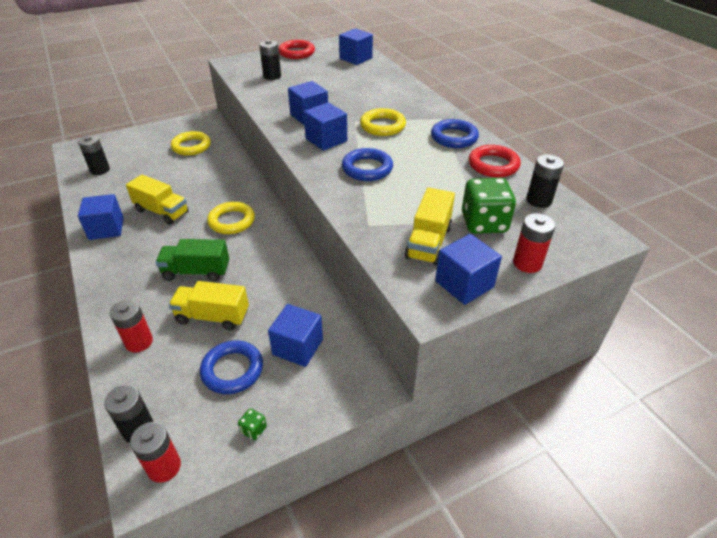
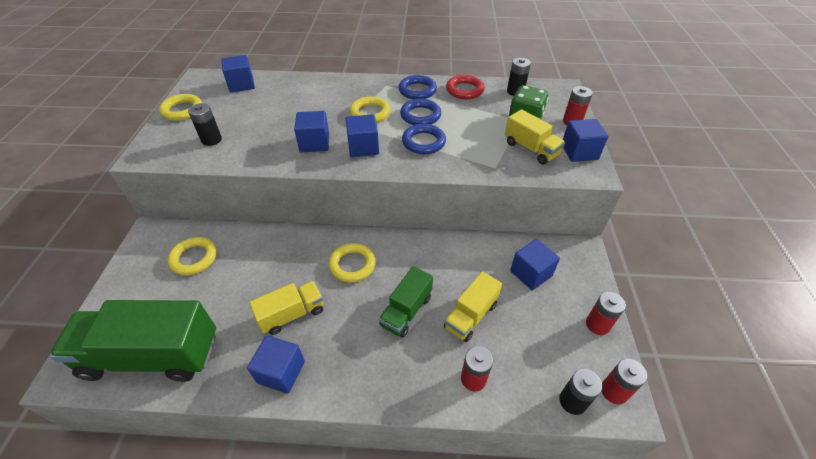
camera: 60 degrees left, 5 degrees up
black battery [78,135,110,175] -> green truck [49,300,216,382]
blue ring [200,340,263,394] -> blue ring moved to [400,99,441,125]
green dice [238,408,267,440] -> red battery [586,292,626,335]
red ring [279,40,315,59] -> yellow ring [159,94,202,121]

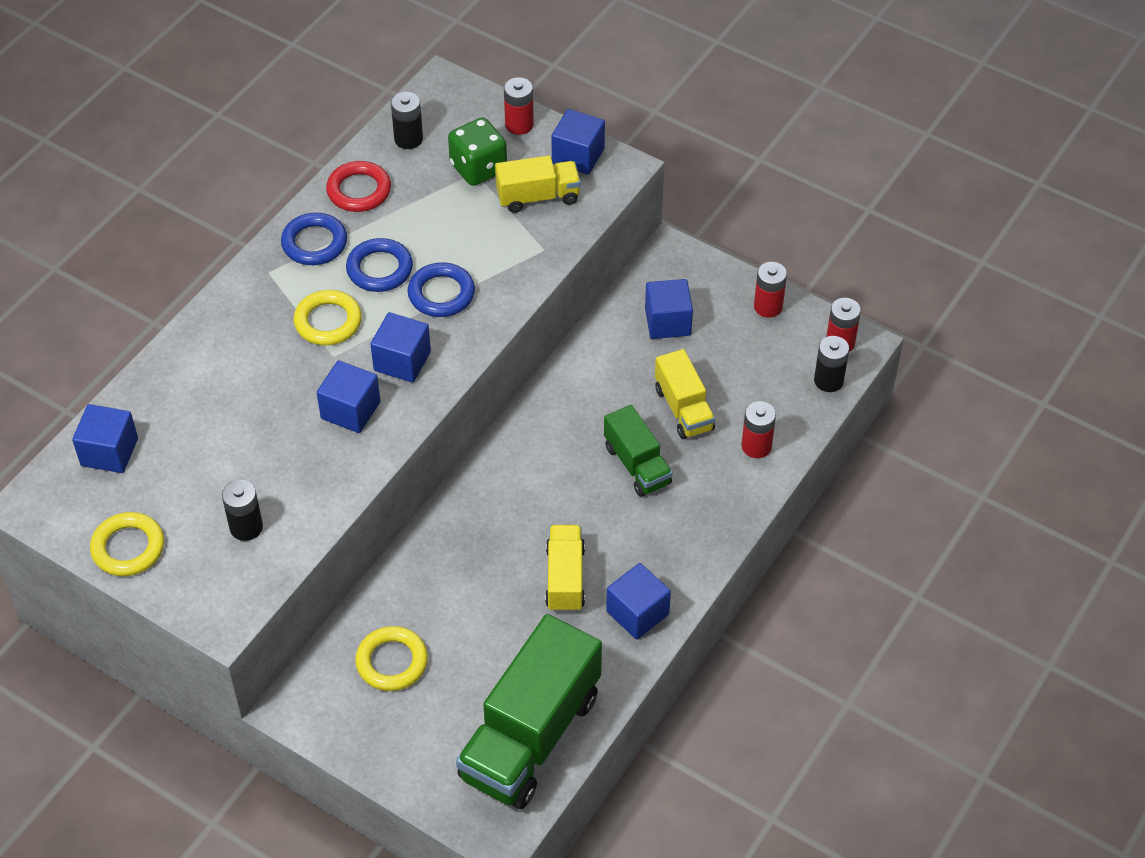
camera: 60 degrees left, 5 degrees up
yellow ring [329,243,376,283] -> none

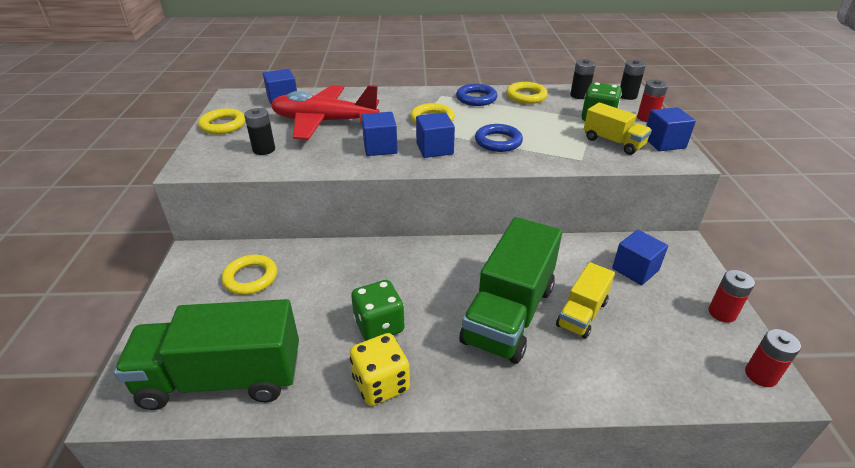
camera: 55 degrees right, 15 degrees down
red ring [326,161,391,212] -> yellow ring [506,82,548,104]
blue ring [346,238,413,292] -> none
yellow truck [545,525,585,612] -> green dice [351,280,405,341]
green truck [604,405,672,497] -> green truck [459,217,562,364], size x1.88
blue cube [606,563,671,640] -> yellow dice [350,333,410,406]
red battery [741,401,776,458] -> none
black battery [814,336,849,392] -> black battery moved to [620,60,646,100]
none -> red plane [271,85,380,140]

